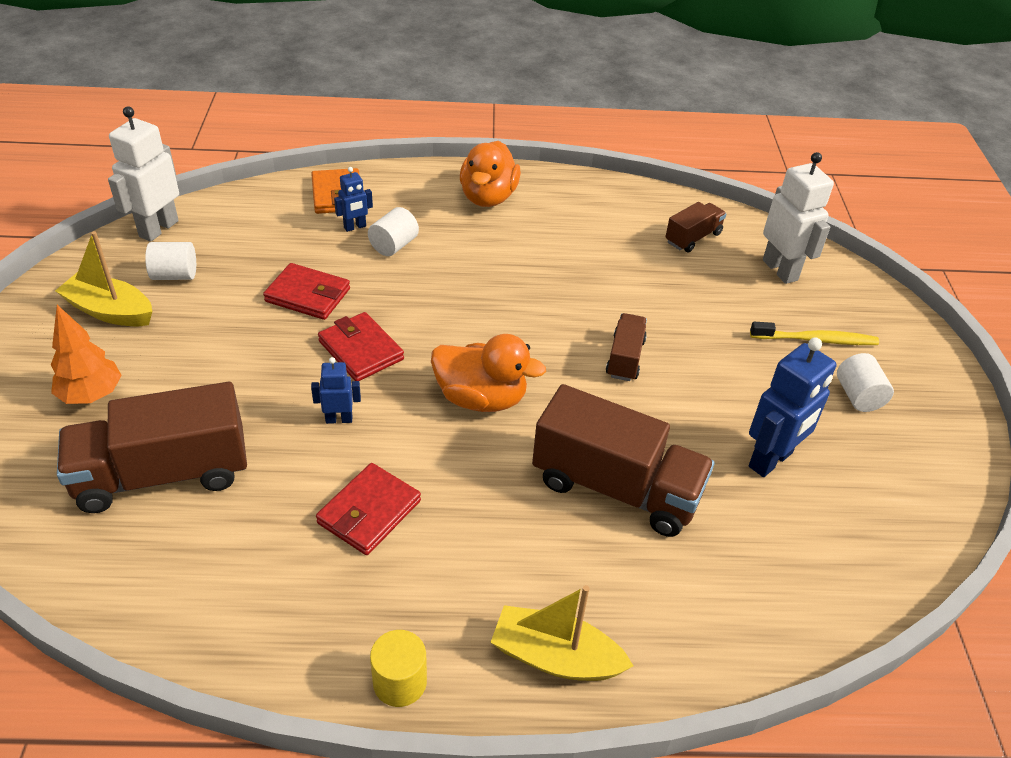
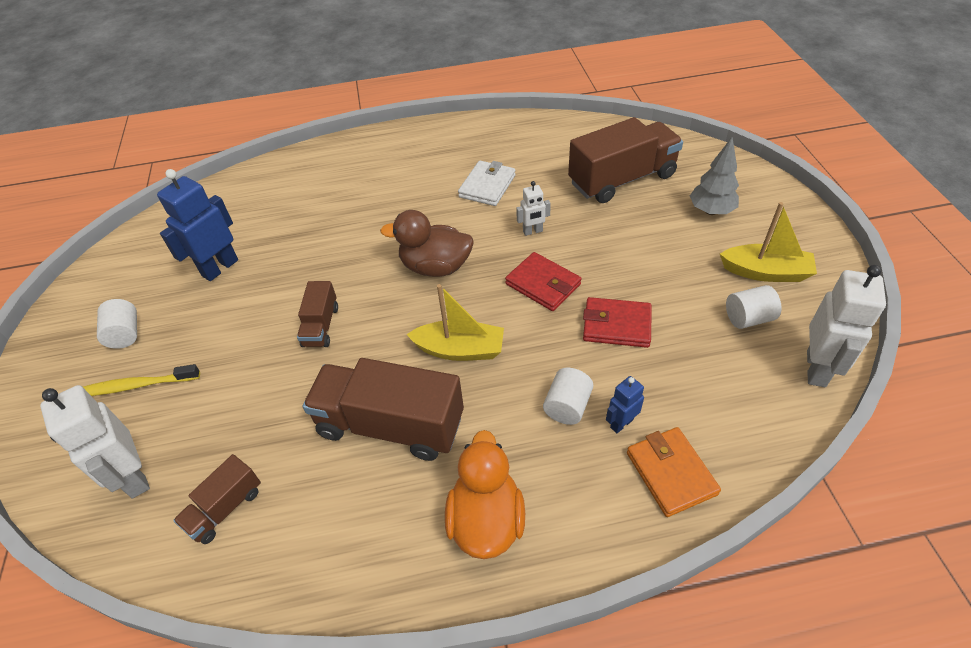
camera: 175 degrees right, 5 degrees up
orange tree [51,305,122,404] -> grey tree [690,137,739,215]
blue robot [311,357,361,424] -> white robot [516,181,551,236]
red wallet [316,463,421,555] -> white wallet [458,161,516,206]
yellow cylinder [370,630,427,707] -> none
orange duck [431,334,546,412] -> brown duck [380,210,474,277]
yellow boat [490,585,634,681] -> yellow boat moved to [406,284,504,361]
brown truck [532,384,715,537] -> brown truck moved to [303,358,464,461]

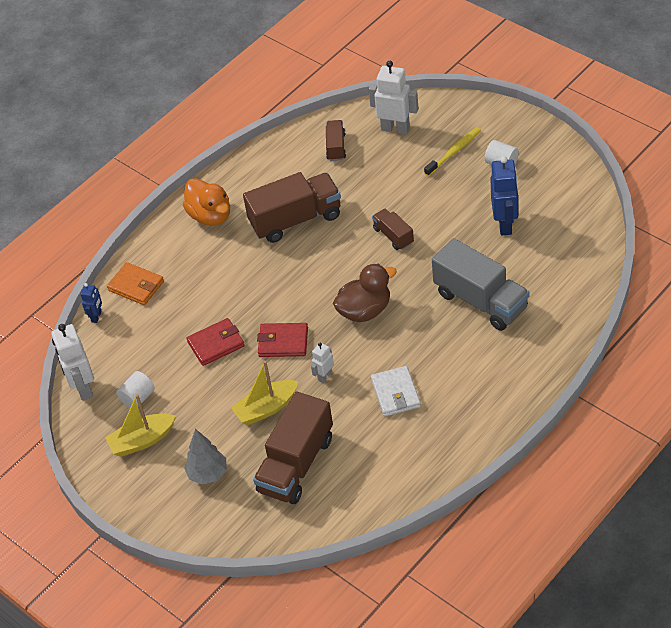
camera: 145 degrees right, 0 degrees up
yellow boat [406,284,504,361] -> yellow boat moved to [231,361,298,425]
white cylinder [543,368,593,425] -> none
blue robot [606,376,644,433] -> blue robot moved to [80,283,102,323]
none -> grey truck [432,238,529,331]

